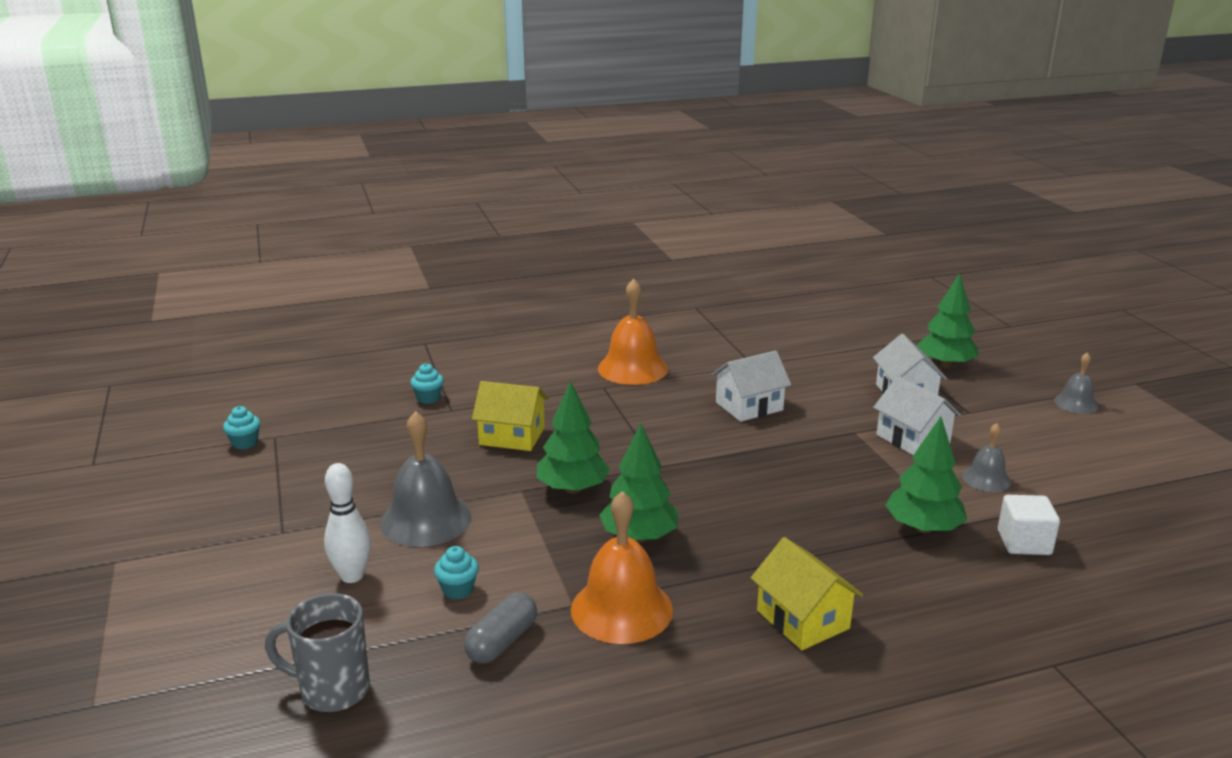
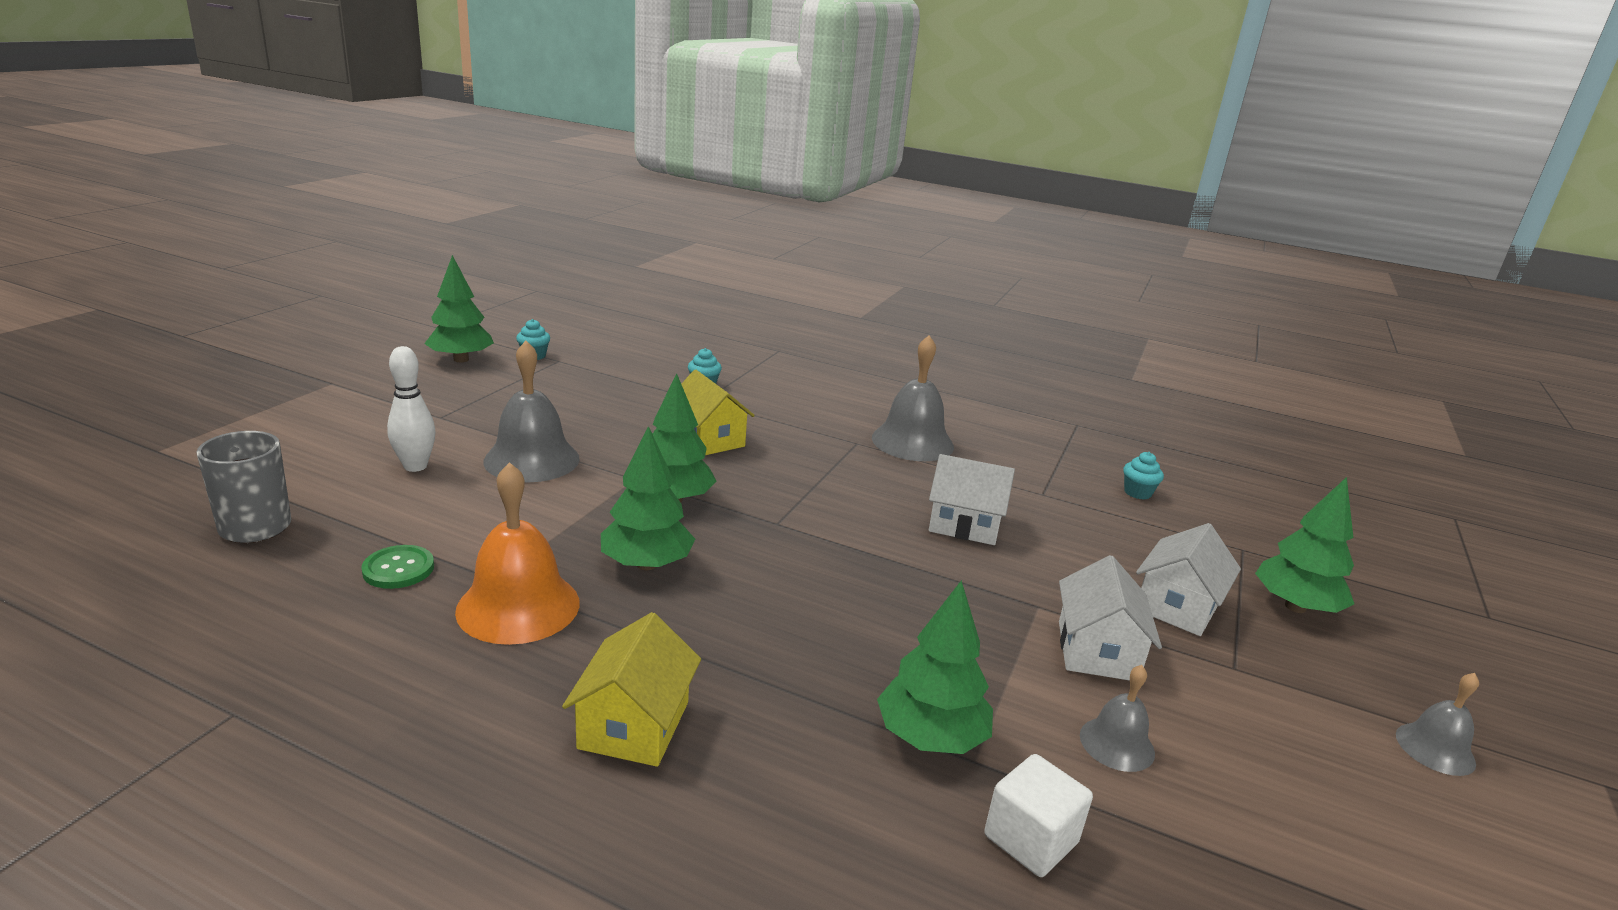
camera: 40 degrees right, 0 degrees up
turquoise cupcake [434,546,479,600] -> turquoise cupcake moved to [1123,452,1164,500]
grey capsule [464,592,537,664] -> green button [361,545,434,589]
orange bell [598,279,668,385] -> grey bell [872,335,954,461]
none -> green tree [424,255,494,362]

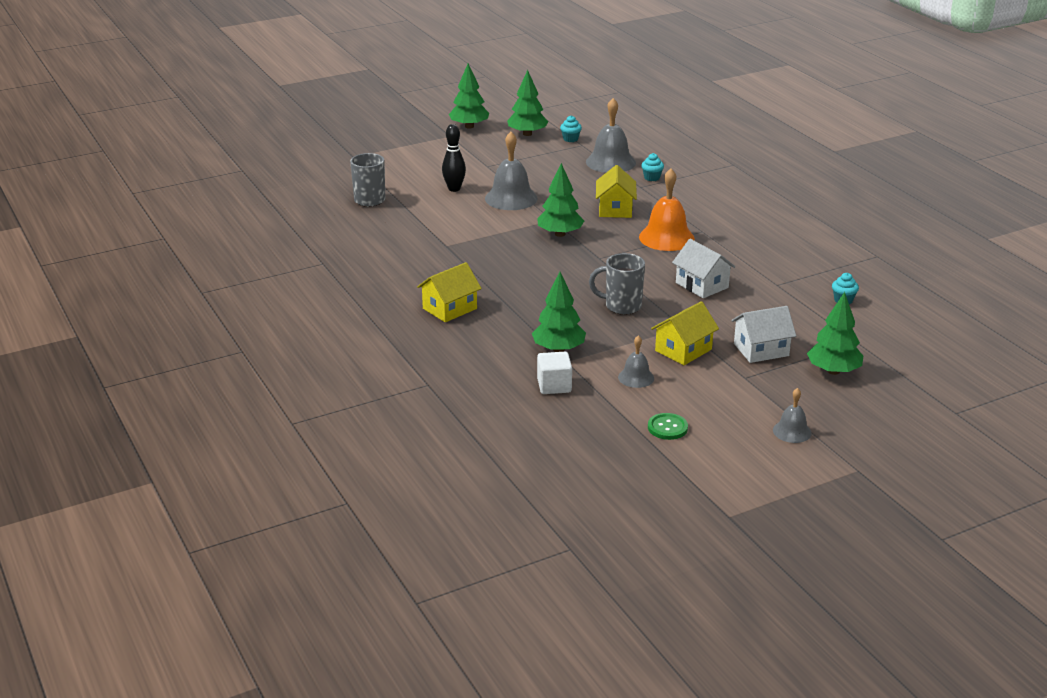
camera: 40 degrees right, 5 degrees up
green button [361,545,434,589] -> green button moved to [648,413,688,440]
white bowling pin [387,346,436,472] -> black bowling pin [442,124,466,192]
orange bell [455,462,580,645] -> orange bell moved to [639,169,695,251]
green tree [601,426,695,570] -> green tree moved to [449,64,489,129]
grey bell [872,335,954,461] -> grey bell moved to [586,98,636,173]
white house [1059,555,1162,681] -> yellow house [651,301,719,365]
none -> grey mug [589,253,645,315]

